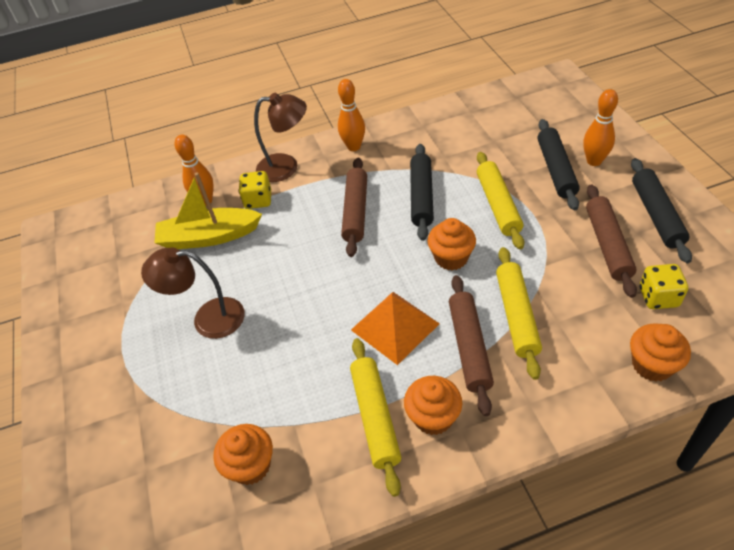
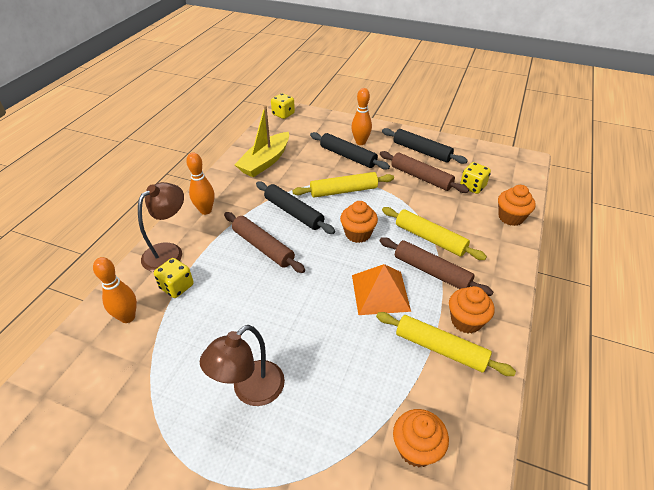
camera: 55 degrees left, 5 degrees down
yellow boat [154,172,262,249] -> yellow boat moved to [234,105,289,177]
yellow rolling pin [477,152,525,249] -> yellow rolling pin turned 45 degrees counterclockwise [292,172,394,198]
none -> yellow dice [271,93,295,119]

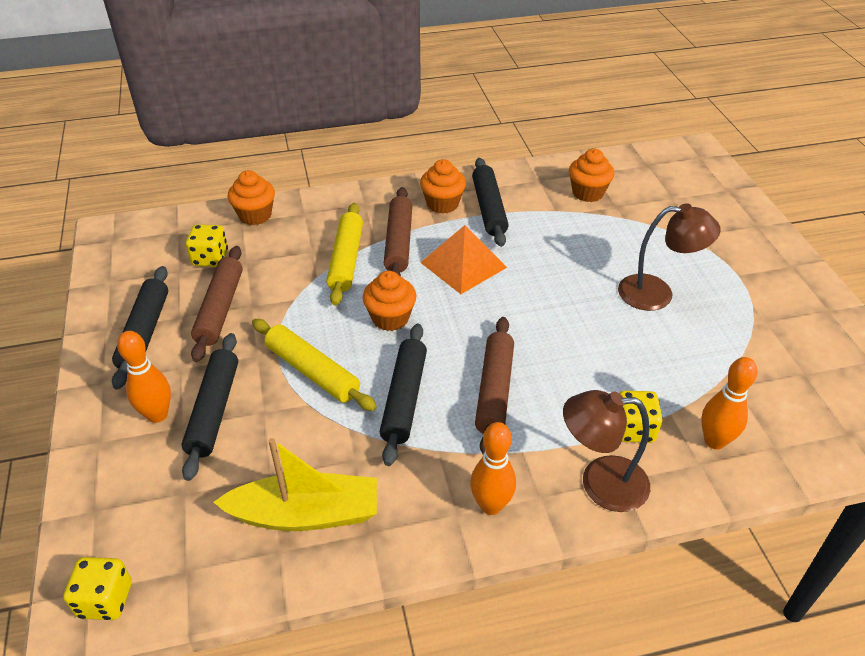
camera: 125 degrees left, 0 degrees up
yellow rolling pin [376,312,516,376] -> black rolling pin [472,158,509,247]

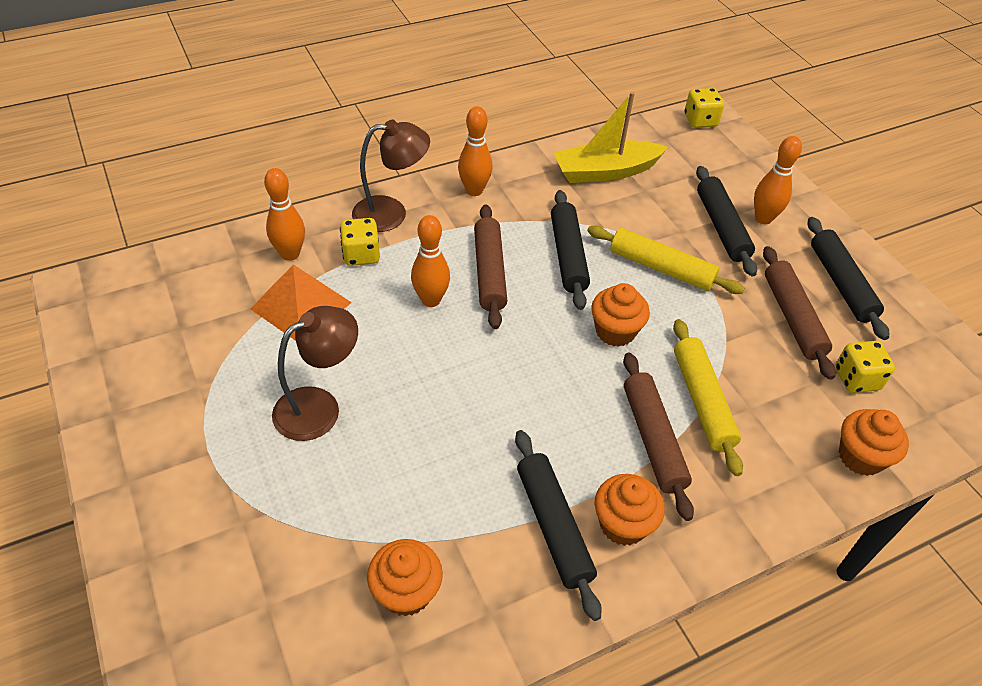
camera: 165 degrees right, 5 degrees up
orange pyramid [420,225,507,294] -> orange pyramid moved to [250,264,352,341]
brown lamp [618,203,721,311] -> brown lamp turned 150 degrees clockwise [272,306,358,441]
none -> orange bowling pin [411,215,450,307]

